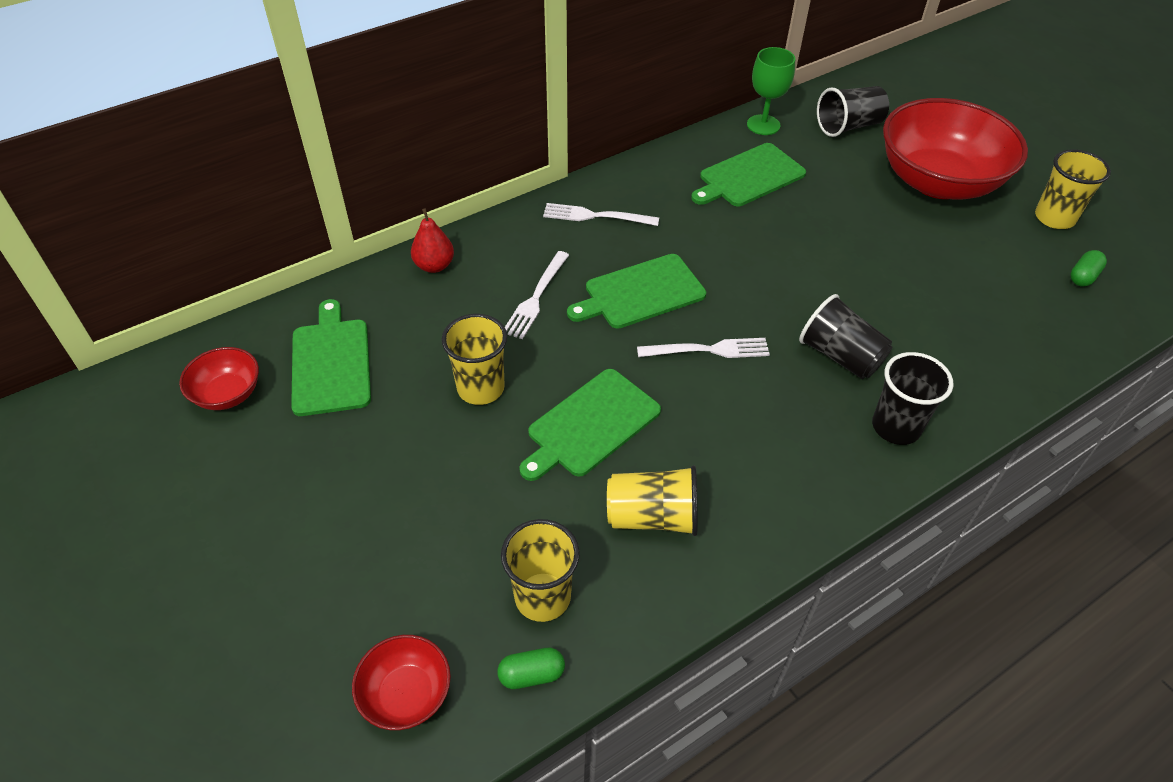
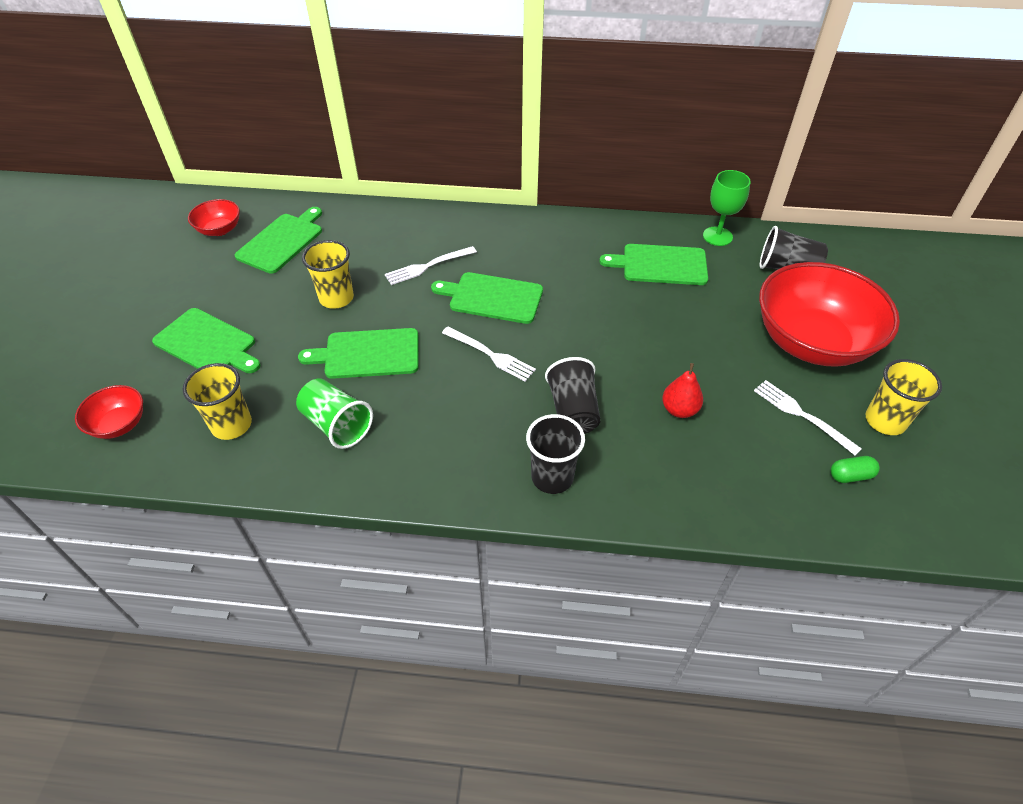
camera: 40 degrees right, 0 degrees up
red pear [411,208,454,273] -> red pear moved to [662,363,703,418]
green capsule [497,648,565,689] -> none
white fork [543,203,659,226] -> white fork moved to [754,380,862,455]
yellow cup [607,465,697,536] -> green cup [296,378,373,449]
none -> green cutting board [152,308,261,373]

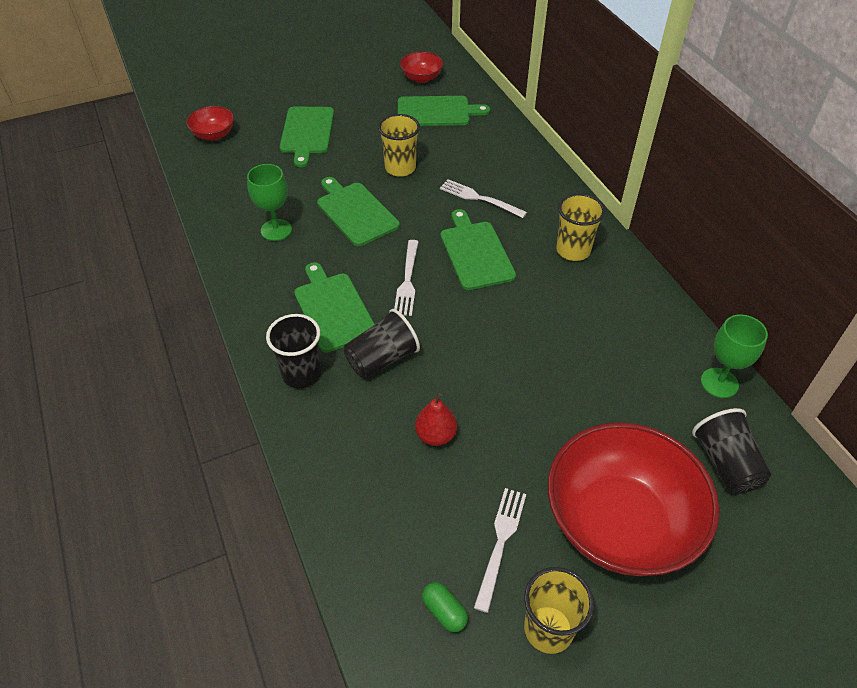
camera: 60 degrees right, 0 degrees up
yellow cup [183,363,252,440] -> yellow cup moved to [556,193,605,261]
green cup [296,378,373,449] -> green goblet [247,164,292,241]
green cutting board [599,244,708,285] -> green cutting board moved to [294,262,375,353]

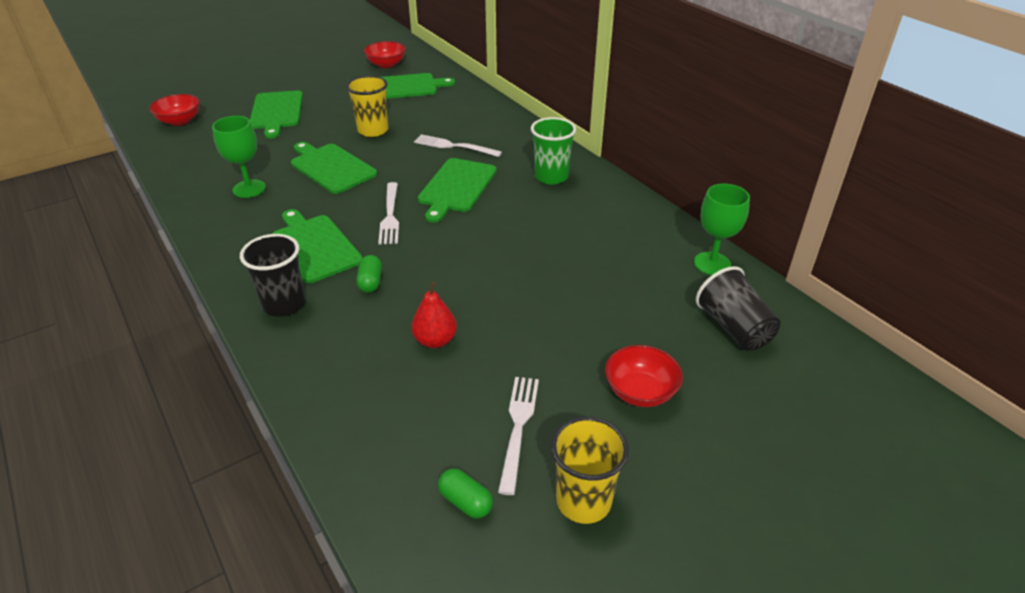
camera: 10 degrees left, 10 degrees down
black cup [344,309,420,379] -> green capsule [356,255,382,293]
green cutting board [441,209,516,290] -> green cutting board turned 135 degrees counterclockwise [418,158,497,223]
red bowl [548,422,720,576] -> red bowl [605,345,683,407], size x0.45
yellow cup [556,193,605,261] -> green cup [531,117,576,184]

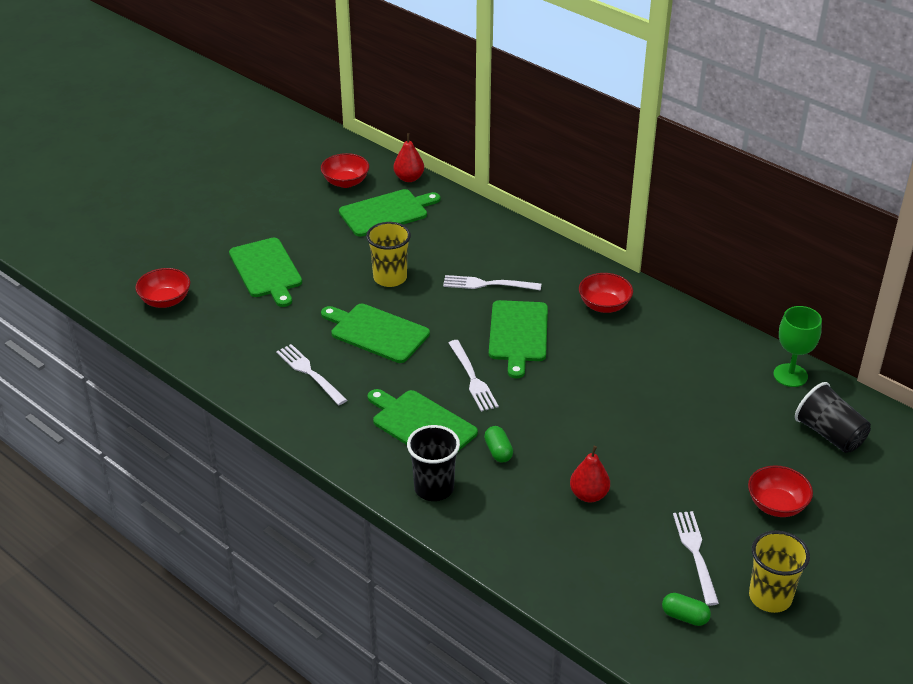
camera: 15 degrees left, 0 degrees up
green goblet [212,116,266,198] -> white fork [276,344,347,405]
green cup [531,117,576,184] -> red bowl [579,273,633,313]
none -> red pear [394,134,424,182]

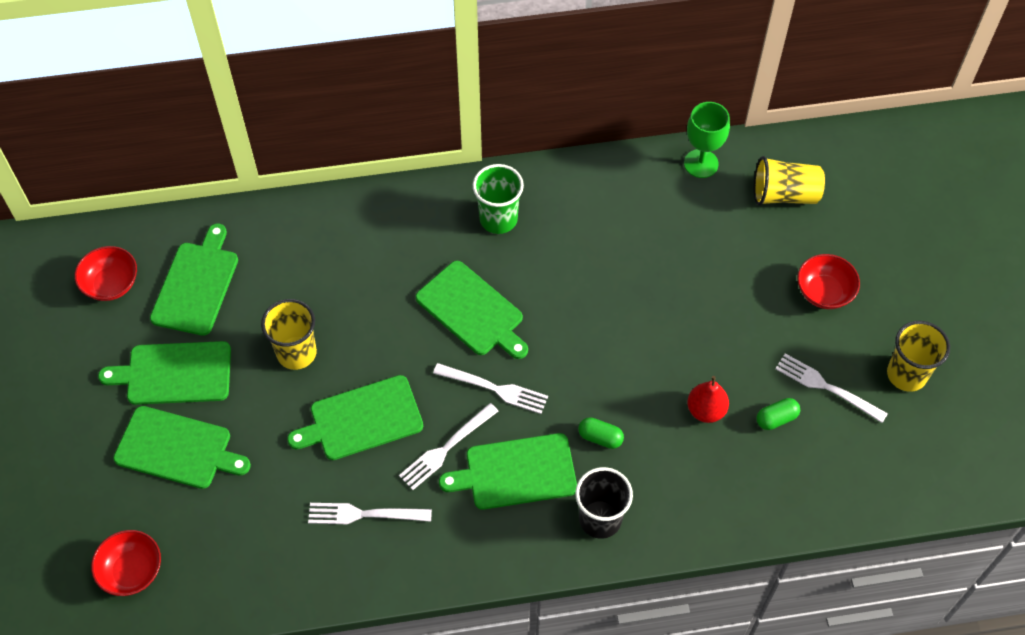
camera: 50 degrees left, 20 degrees up
red pear [394,134,424,182] -> none
white fork [443,275,541,290] -> white fork moved to [399,403,498,490]
red bowl [579,273,633,313] -> green cup [473,164,524,234]
green capsule [662,593,711,626] -> green capsule moved to [756,398,800,430]
black cup [795,382,871,453] -> yellow cup [754,156,825,206]
none -> green cutting board [98,341,231,405]

